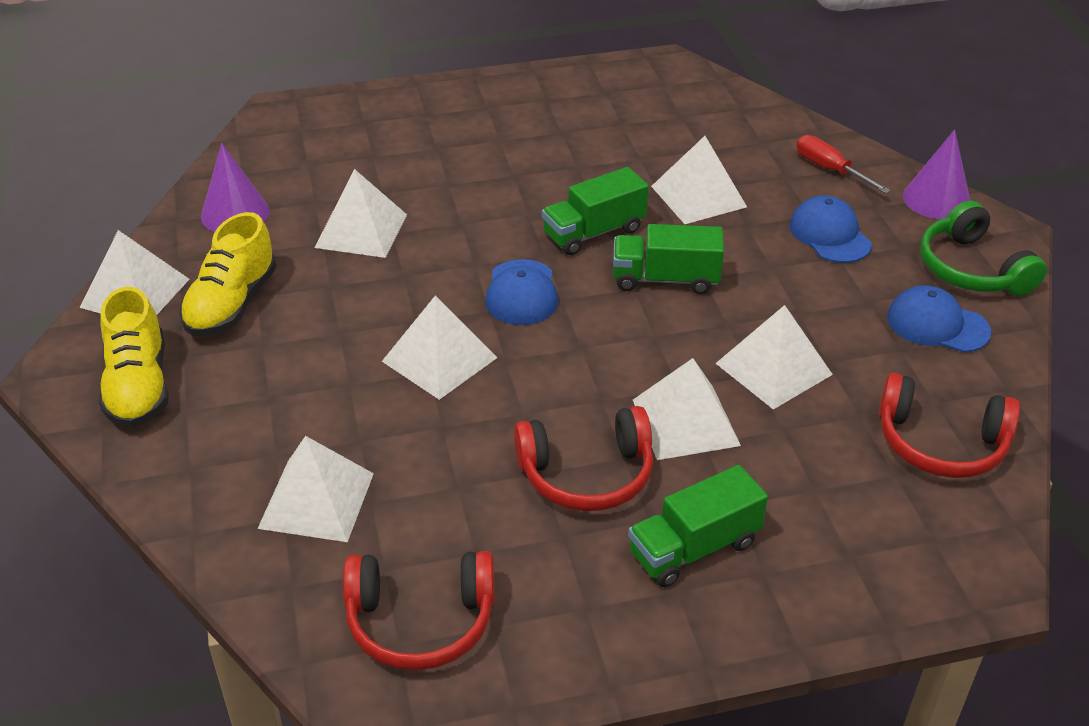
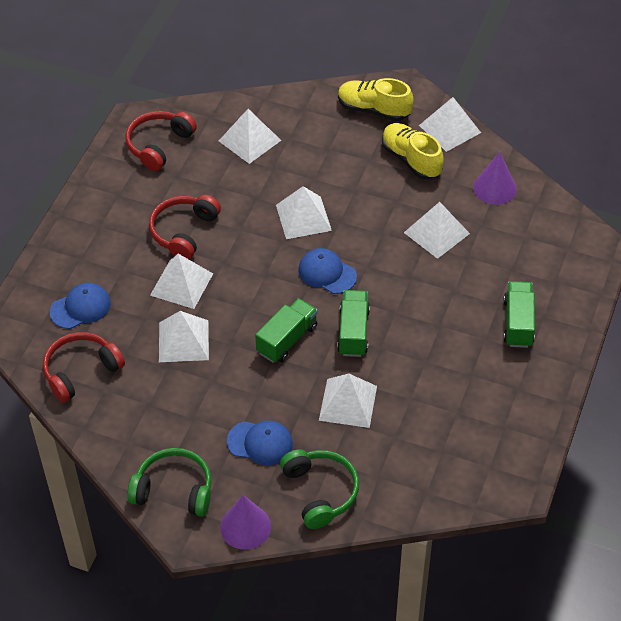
camera: 125 degrees right, 10 degrees up
green truck [628,465,768,587] -> green truck moved to [503,281,535,348]
red screwdriver [797,135,891,194] -> green headphones [280,449,359,529]
blue cap [887,285,991,353] -> blue cap moved to [50,283,111,329]

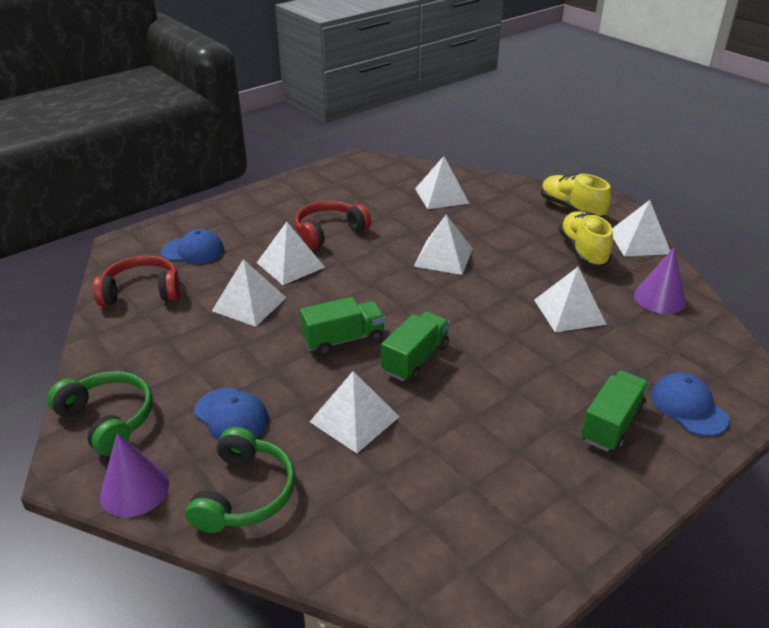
camera: 30 degrees right, 15 degrees down
red headphones [126,111,197,171] -> none
blue cap [298,248,357,294] -> blue cap moved to [651,373,730,436]

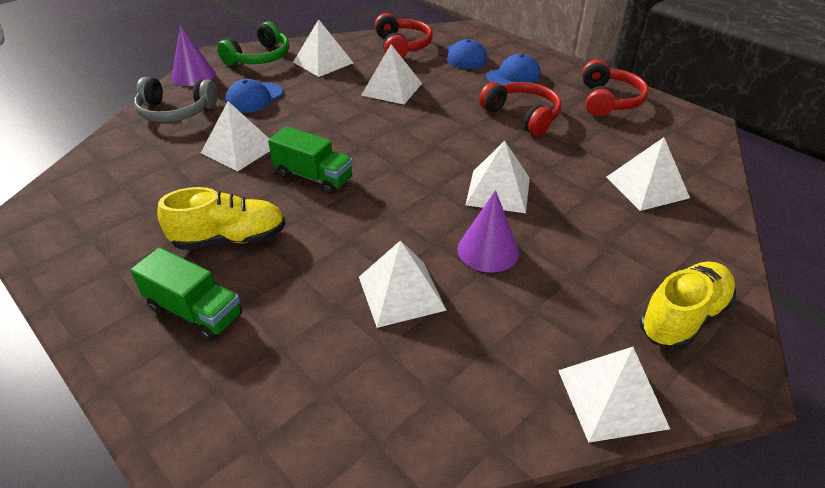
camera: 85 degrees right, 5 degrees up
green headphones [186,427,296,533] -> grey headphones [134,77,217,122]
white pyramid [257,222,325,285] -> white pyramid moved to [293,19,353,77]
green truck [300,297,385,355] -> none
yellow shoe [559,211,613,267] -> yellow shoe moved to [157,187,286,250]
purple cone [634,247,686,314] -> purple cone moved to [458,190,520,272]
blue cap [651,373,730,436] -> blue cap moved to [486,54,540,85]
none -> red headphones [582,60,648,117]

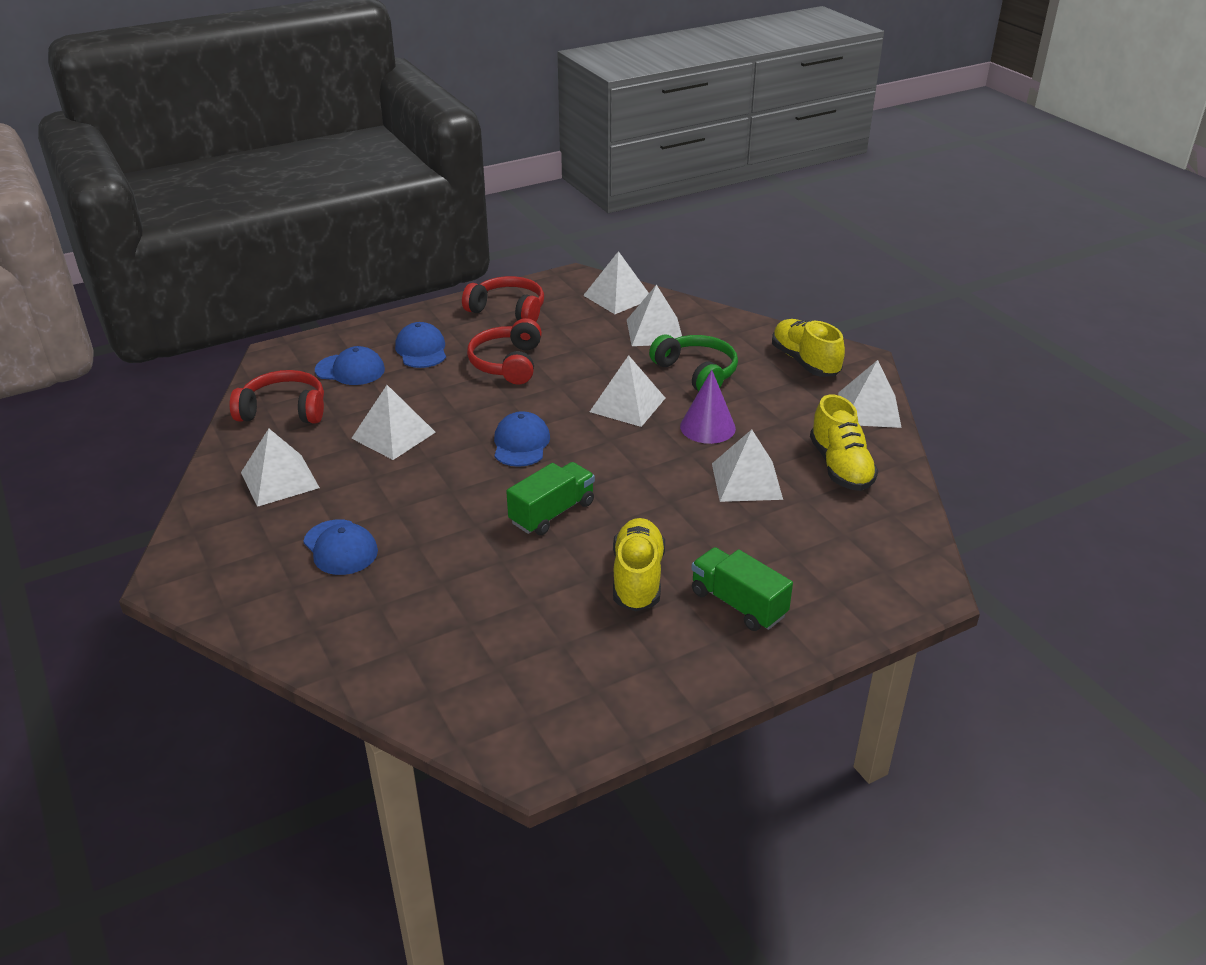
camera: 75 degrees left, 5 degrees down
green truck [130,247,242,341] -> green truck turned 90 degrees counterclockwise [691,547,793,631]
grey headphones [134,77,217,122] -> none
purple cone [172,25,216,86] -> none
white pyramid [201,101,270,172] -> white pyramid moved to [583,251,649,314]
green headphones [217,21,289,66] -> green headphones moved to [649,335,738,391]
red headphones [479,82,561,136] -> red headphones turned 60 degrees counterclockwise [467,318,542,385]
none -> blue cap [494,411,550,467]
none -> yellow shoe [810,394,878,491]

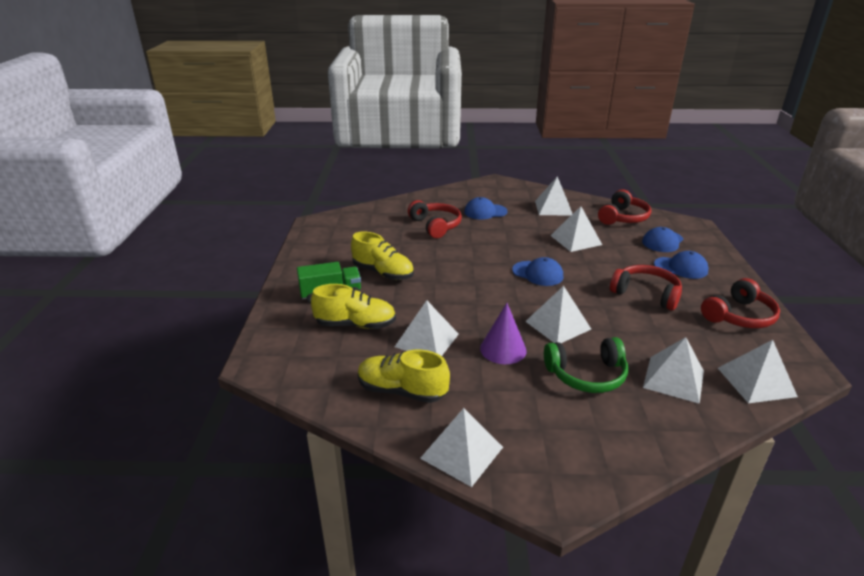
camera: 120 degrees right, 5 degrees down
green truck [506,462,595,535] -> none
yellow shoe [772,319,845,377] -> yellow shoe moved to [311,284,396,329]
none -> red headphones [408,200,462,238]

